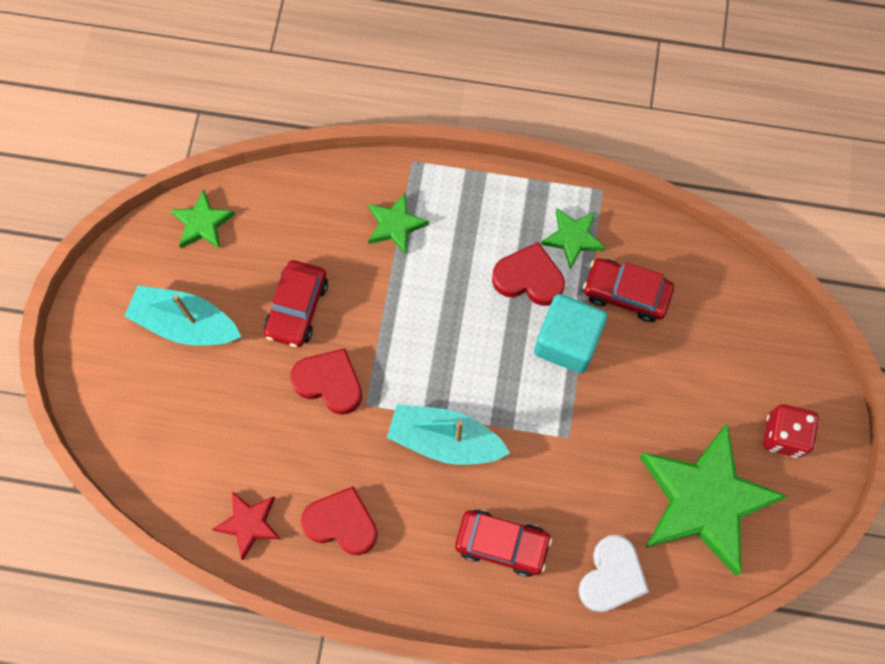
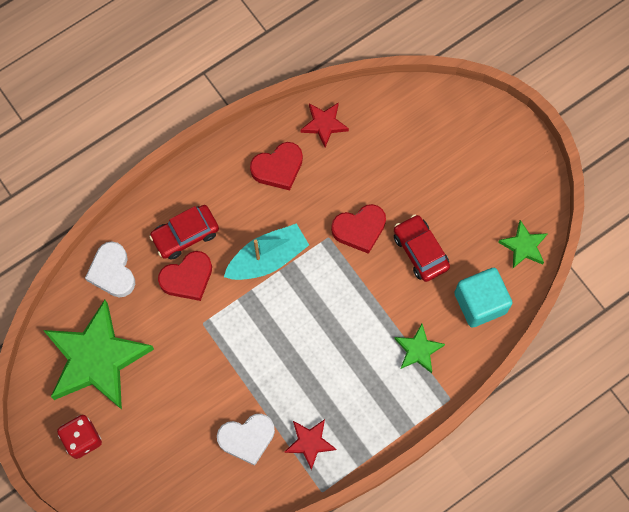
camera: 135 degrees right, 0 degrees up
turquoise boat [124,285,241,346] -> none
red heart [492,242,565,306] -> red heart moved to [158,251,212,301]
turquoise cube [534,294,607,373] -> turquoise cube moved to [454,268,512,327]
green star [541,208,605,270] -> red star [284,419,336,470]
red car [583,258,674,322] -> white heart [217,414,275,466]

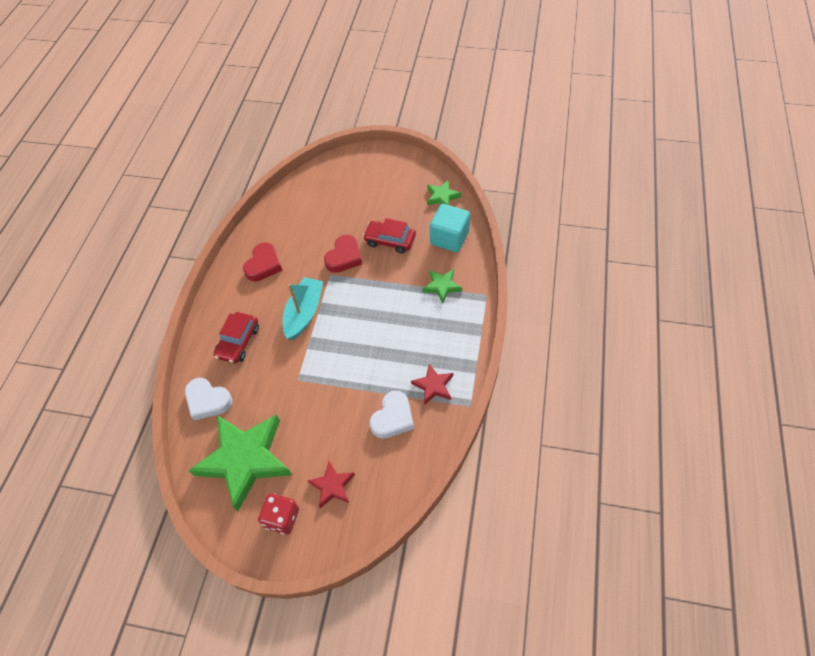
camera: 40 degrees left, 15 degrees down
red heart [158,251,212,301] -> none
red star [301,102,349,148] -> red star moved to [308,461,355,508]

